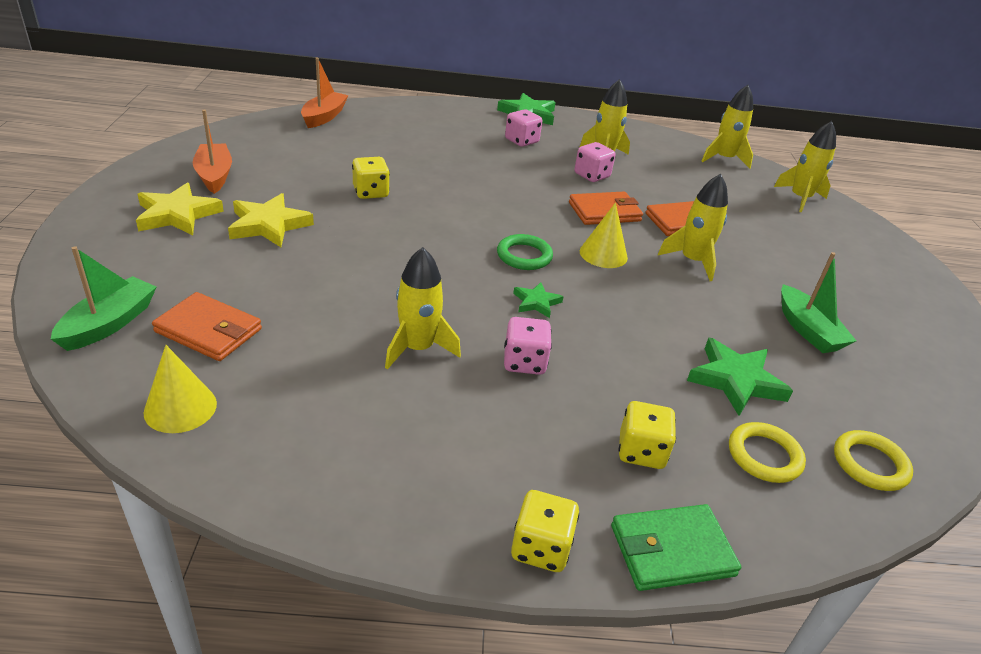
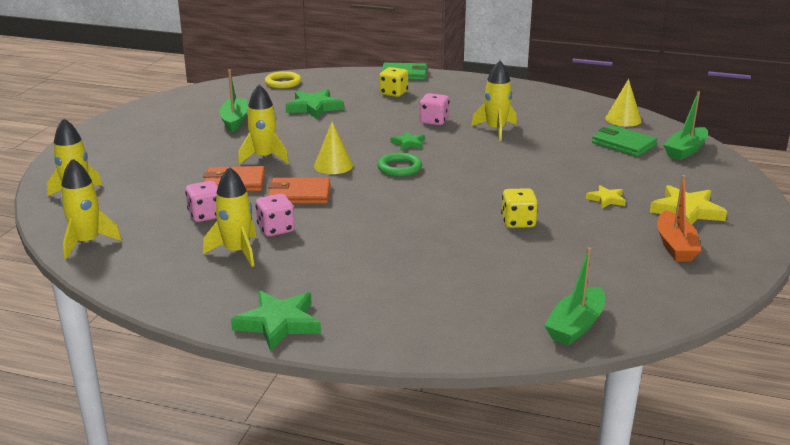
camera: 160 degrees left, 10 degrees down
orange wallet [152,292,262,361] -> green wallet [592,125,657,157]
yellow star [228,193,314,247] -> yellow star [586,185,626,208], size x0.56
orange boat [301,58,348,128] -> green boat [544,247,605,346]
pink dice [505,109,542,147] -> pink dice moved to [185,181,218,222]
yellow dice [511,490,579,572] -> none
yellow ring [729,422,806,483] -> none

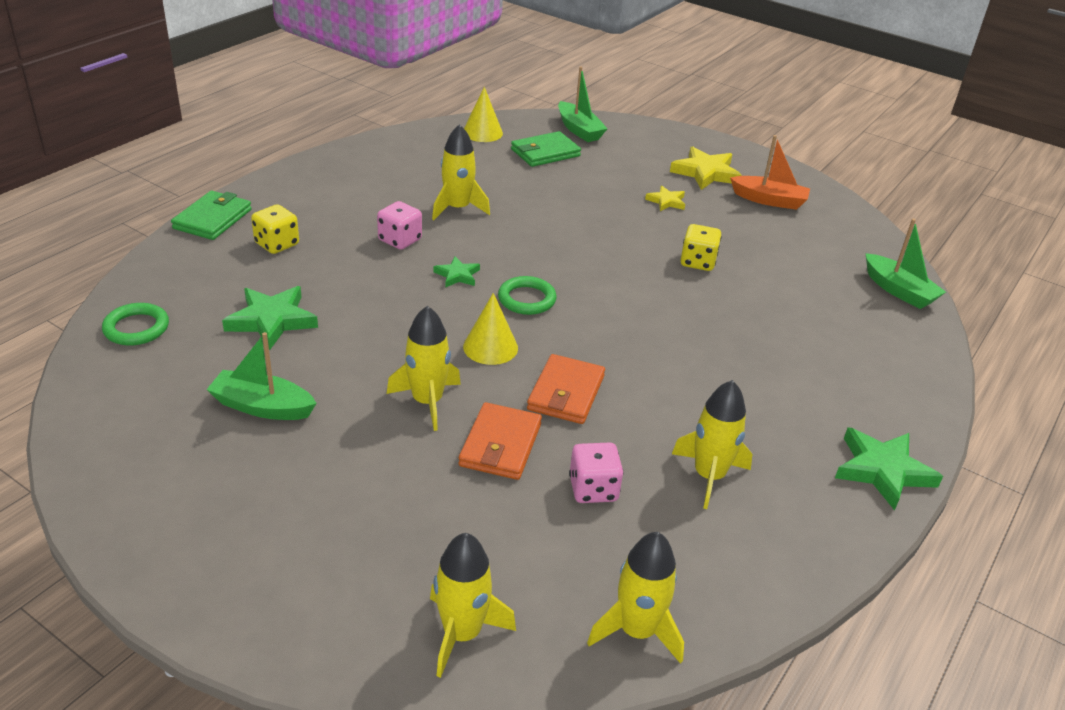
camera: 75 degrees left, 10 degrees up
pink dice [256,194,295,236] -> none
yellow ring [265,71,301,89] -> green ring [102,303,169,346]

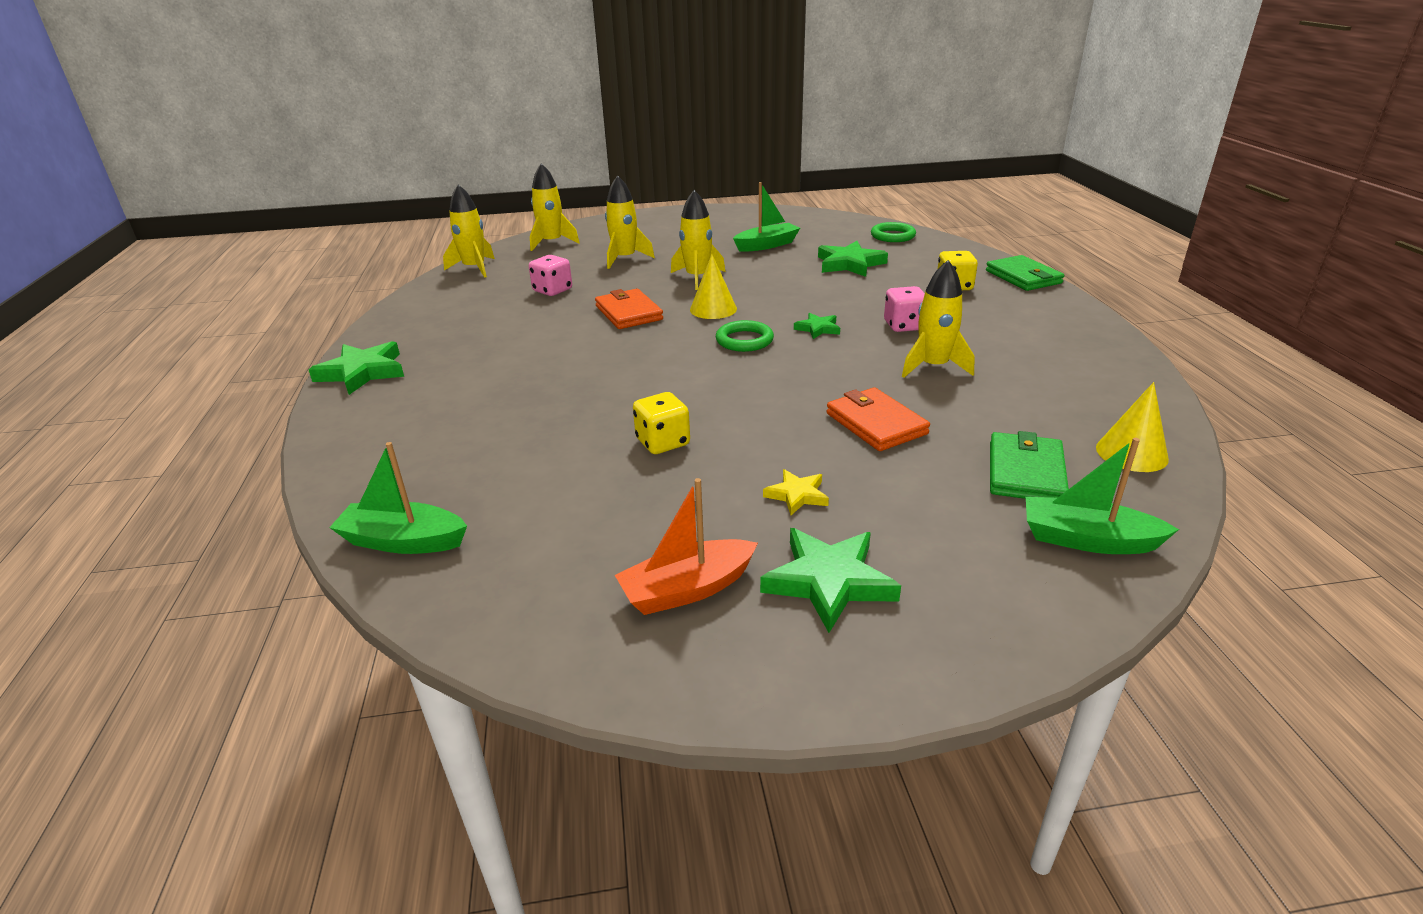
camera: 140 degrees right, 5 degrees down
orange wallet [458,402,542,480] -> orange wallet moved to [827,387,930,451]
yellow star [670,146,742,190] -> green star [760,528,901,633]
yellow rocket [672,380,752,509] -> yellow rocket moved to [605,175,655,269]

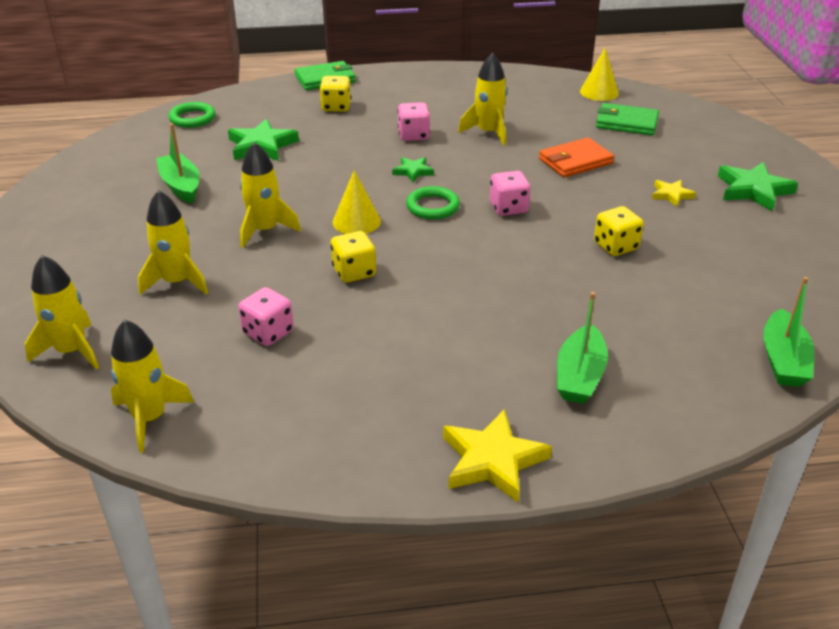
camera: 90 degrees left, 5 degrees up
green star [308,341,404,395] -> yellow star [443,409,552,502]
orange wallet [595,289,663,329] -> yellow dice [331,231,376,283]
orange boat [615,478,758,615] -> none
green boat [1026,438,1179,554] -> green boat moved to [557,292,608,404]
none -> pink dice [490,171,531,216]

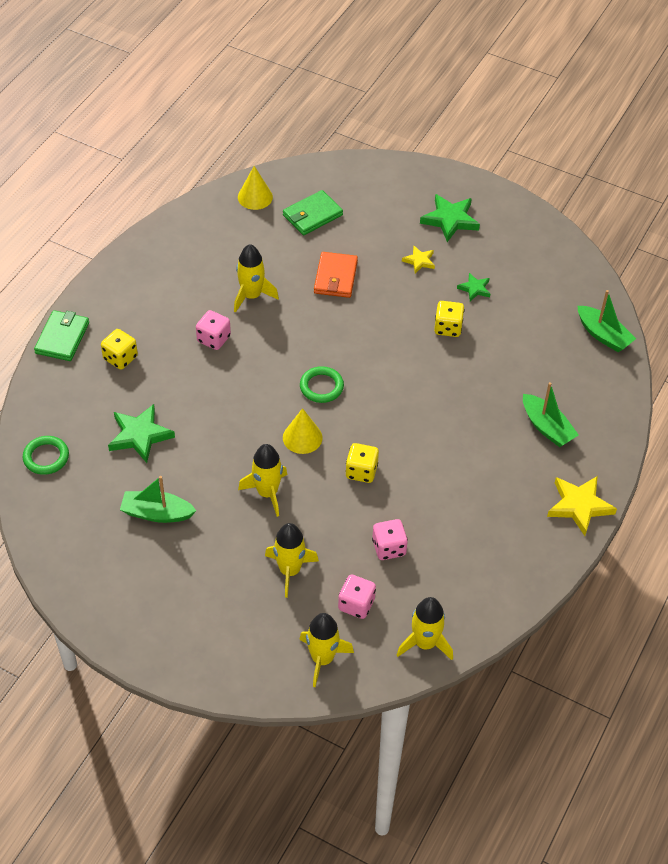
camera: 55 degrees left, 15 degrees up
green star [392,157,434,182] -> green star moved to [457,273,490,301]
pink dice [490,171,531,216] -> pink dice moved to [338,574,376,619]

